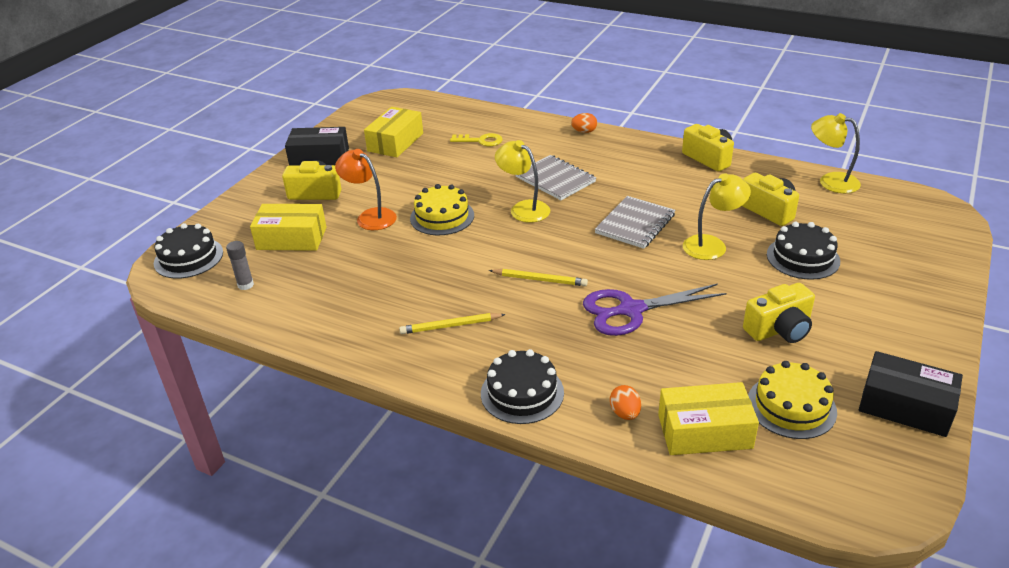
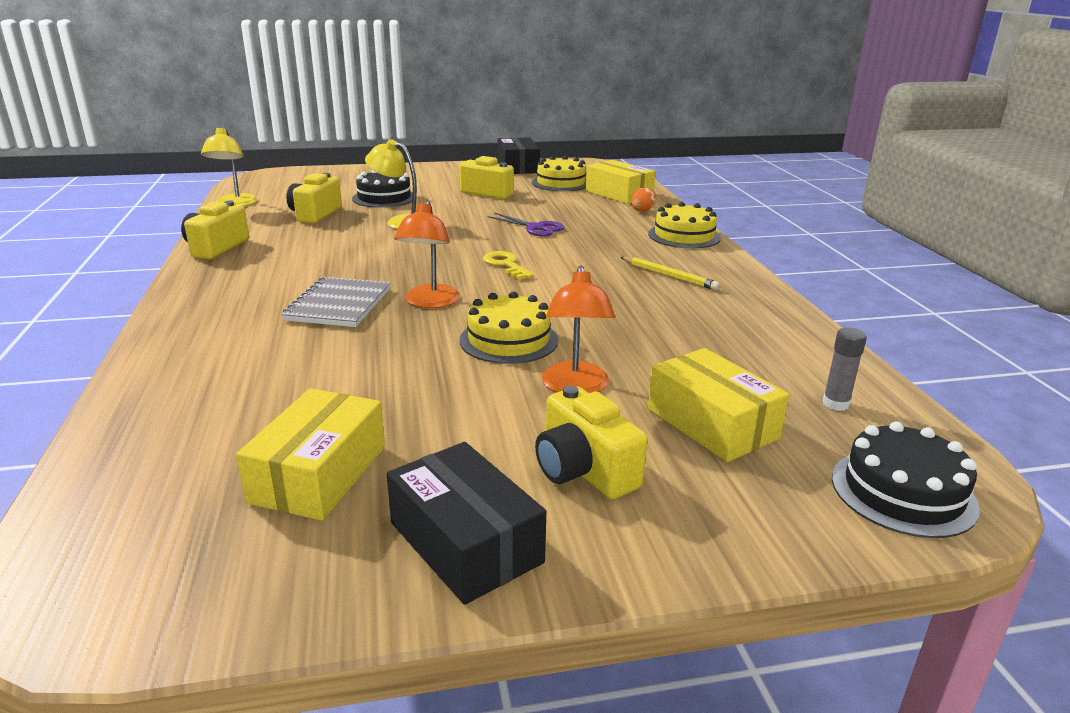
camera: 130 degrees left, 10 degrees down
yellow box [364,107,423,157] -> yellow box turned 60 degrees counterclockwise [236,388,385,521]
yellow key [450,133,503,146] -> yellow key moved to [483,251,534,280]
black cake [481,349,564,424] -> yellow cake [648,202,721,248]
yellow pencil [489,269,588,286] -> none
yellow lamp [495,140,550,223] -> orange lamp [394,200,460,308]
orange egg [571,113,597,133] -> none
purple scissors [583,283,727,336] -> purple scissors [487,213,565,236], size x0.64
grey notebook [595,196,675,249] -> none

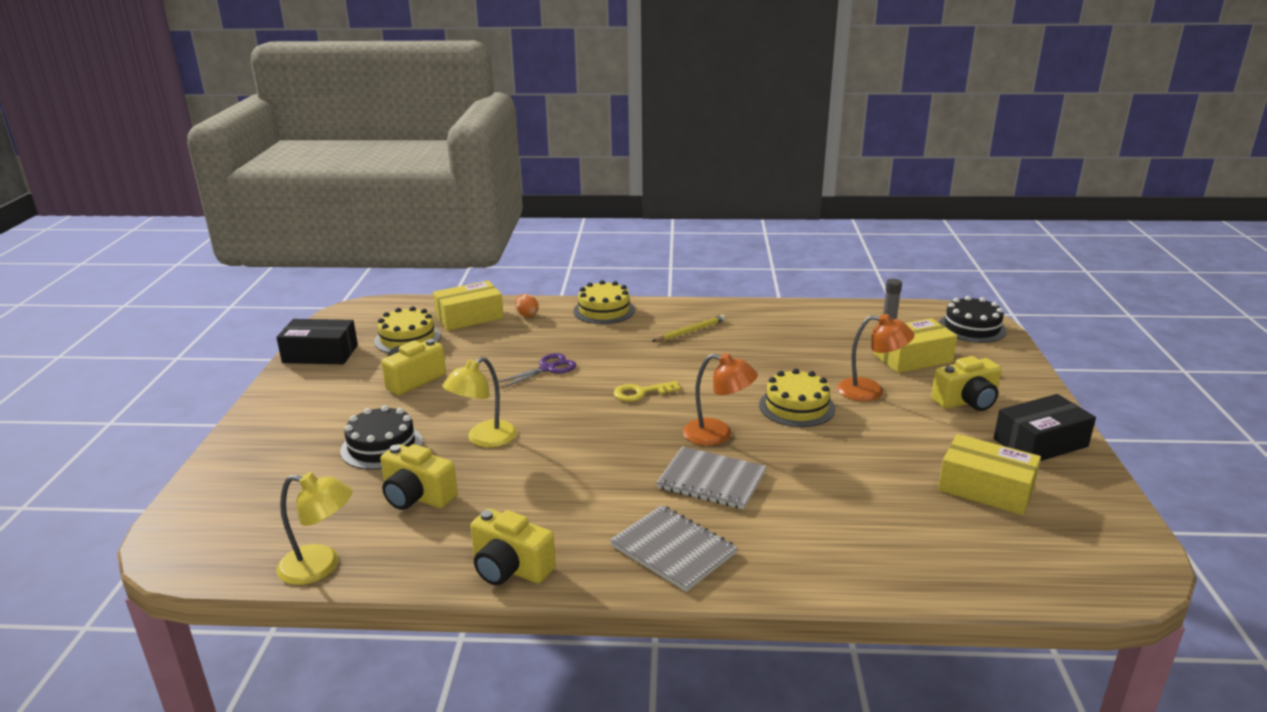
camera: 75 degrees left, 0 degrees up
none -> grey notebook [610,505,738,592]

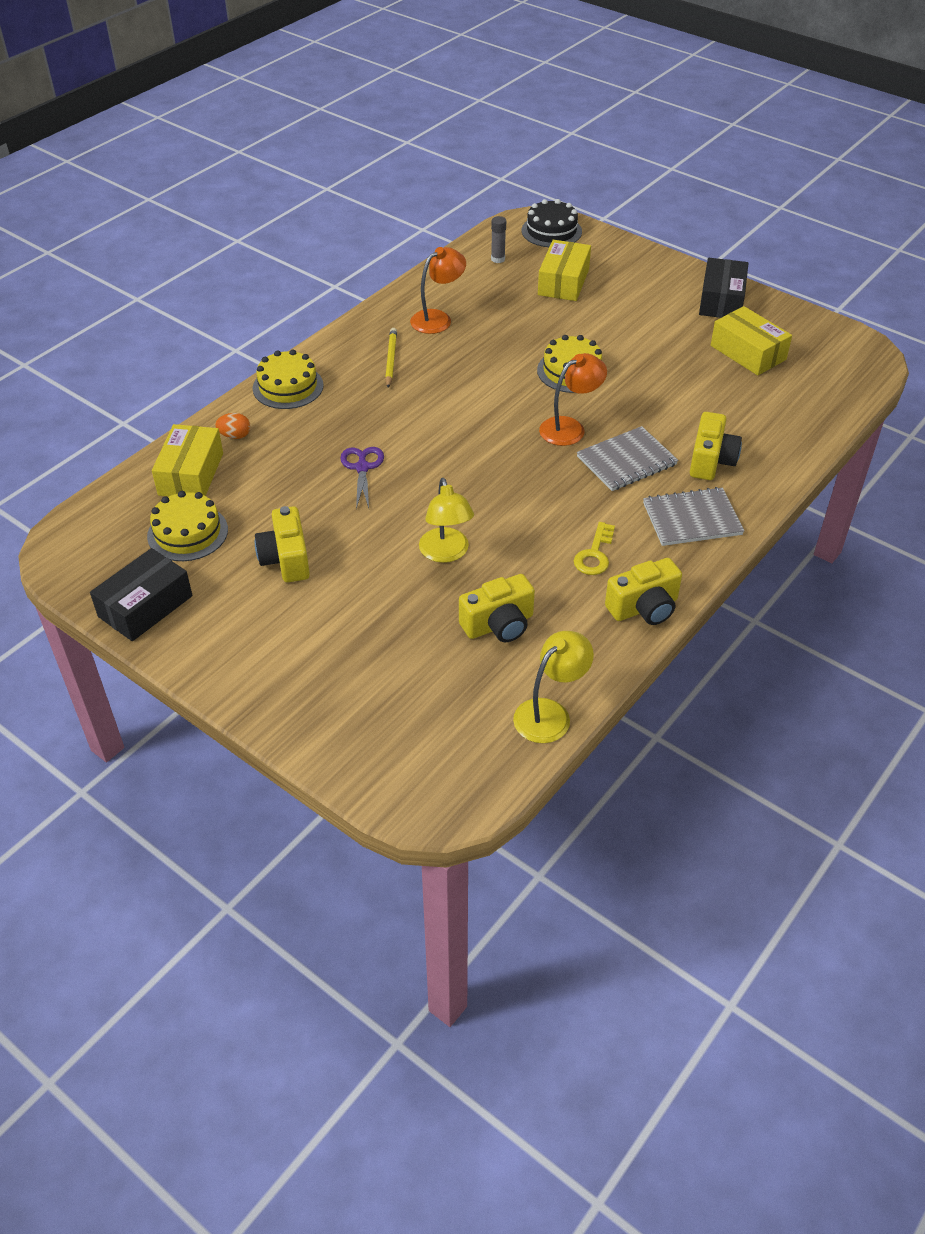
camera: 55 degrees left, 20 degrees up
black cake [341,405,423,470] -> none
yellow key [614,381,681,402] -> yellow key moved to [574,522,615,575]
orange lamp [837,314,914,401] -> orange lamp moved to [410,247,466,334]
yellow camera [931,356,1002,411] -> yellow camera moved to [690,412,742,480]
yellow box [938,434,1041,515] -> yellow box turned 75 degrees clockwise [711,306,792,375]

